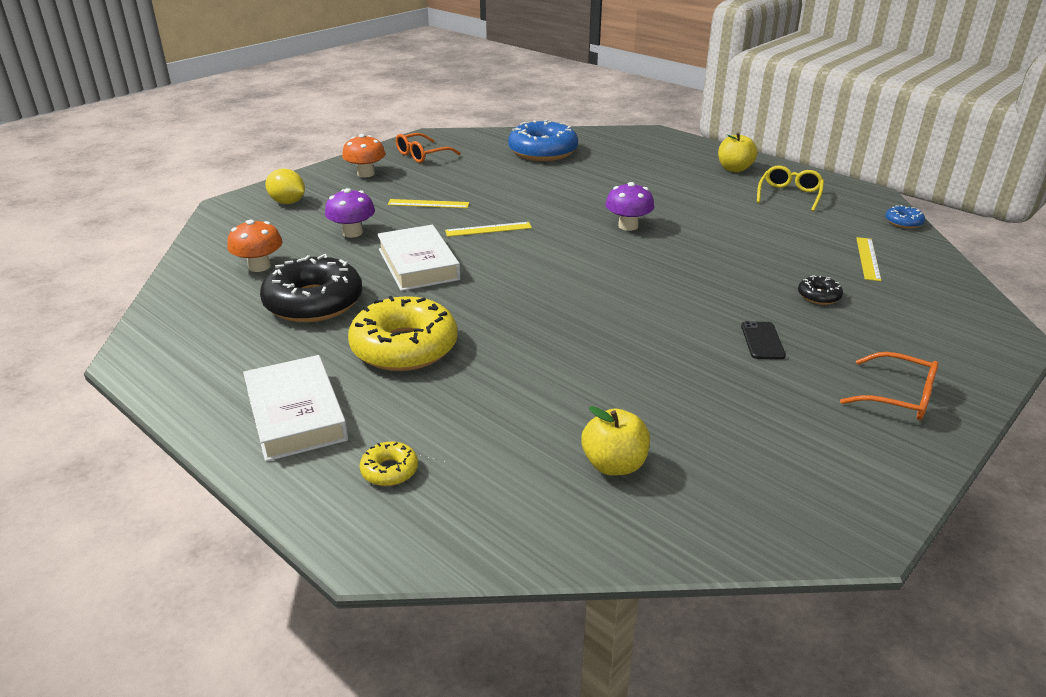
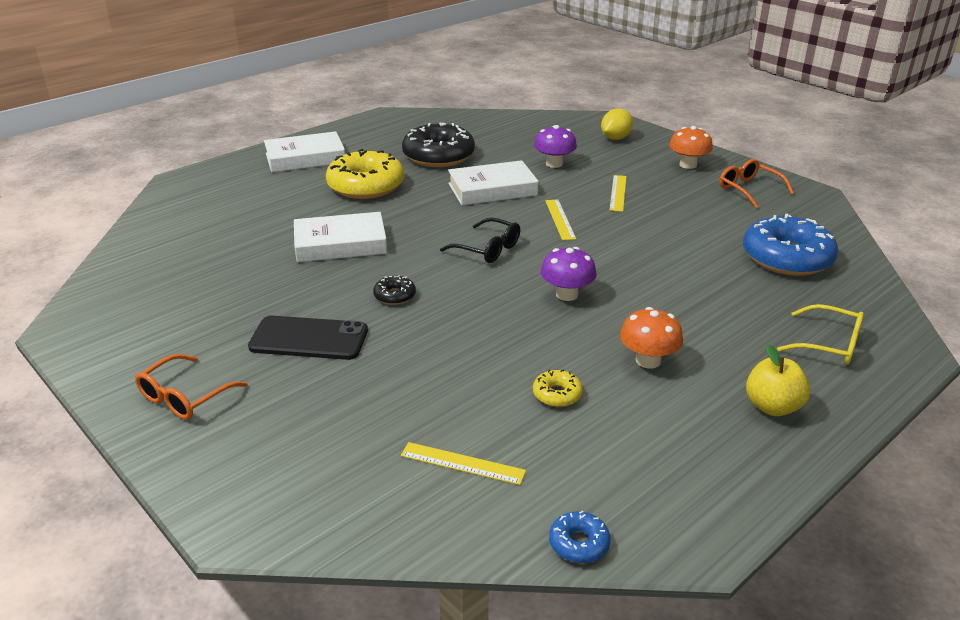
camera: 95 degrees right, 0 degrees up
orange mushroom [227,220,283,272] -> orange mushroom moved to [620,307,683,368]
yellow donut [360,441,418,486] -> yellow donut moved to [533,370,583,407]
yellow apple [581,406,650,476] -> none
black phone [741,321,786,359] -> black phone [248,316,368,360], size x1.79
yellow glasses [757,166,824,212] -> yellow glasses moved to [777,304,864,365]
black donut [798,275,843,305] -> black donut moved to [373,275,416,305]
none -> white book [294,212,387,262]
none -> black glasses [440,217,520,263]

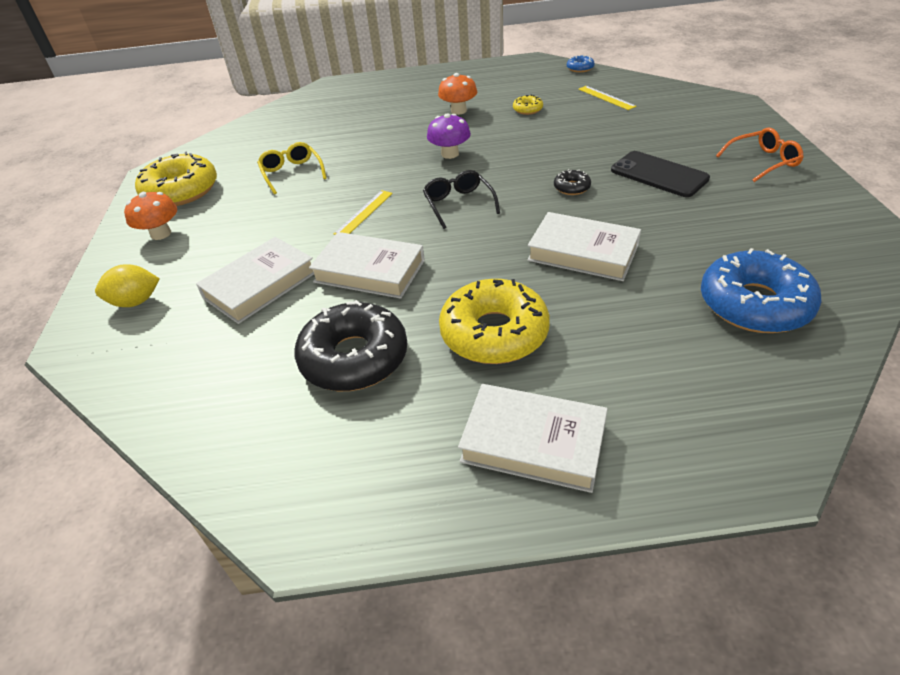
camera: 140 degrees left, 10 degrees up
purple mushroom [534,125,577,168] -> white book [196,237,314,324]
yellow ruler [609,175,627,212] -> none
orange glasses [719,159,794,208] -> yellow donut [135,151,217,206]
blue donut [743,214,838,276] -> blue donut moved to [701,248,822,333]
yellow apple [746,345,810,416] -> none
yellow glasses [777,304,864,365] -> yellow glasses moved to [257,142,327,194]

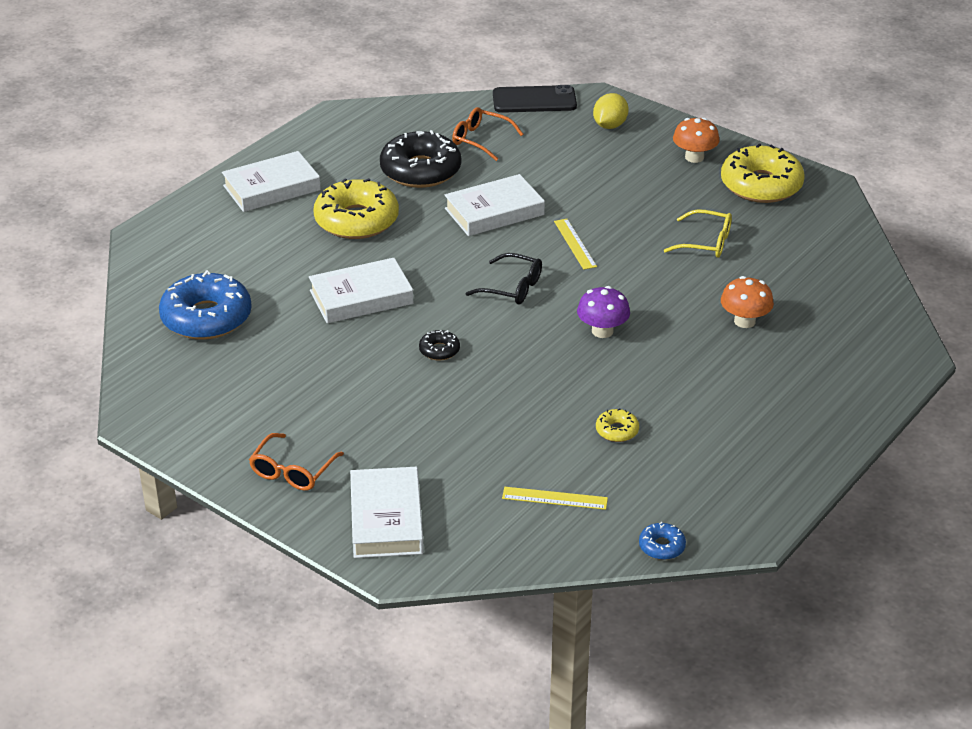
camera: 130 degrees right, 5 degrees down
white book [196,237,314,324] -> white book moved to [350,467,424,558]
orange mushroom [438,73,477,115] -> orange mushroom moved to [721,276,774,328]
black phone [611,151,710,197] -> black phone moved to [493,85,577,113]
none -> orange glasses [452,107,523,161]

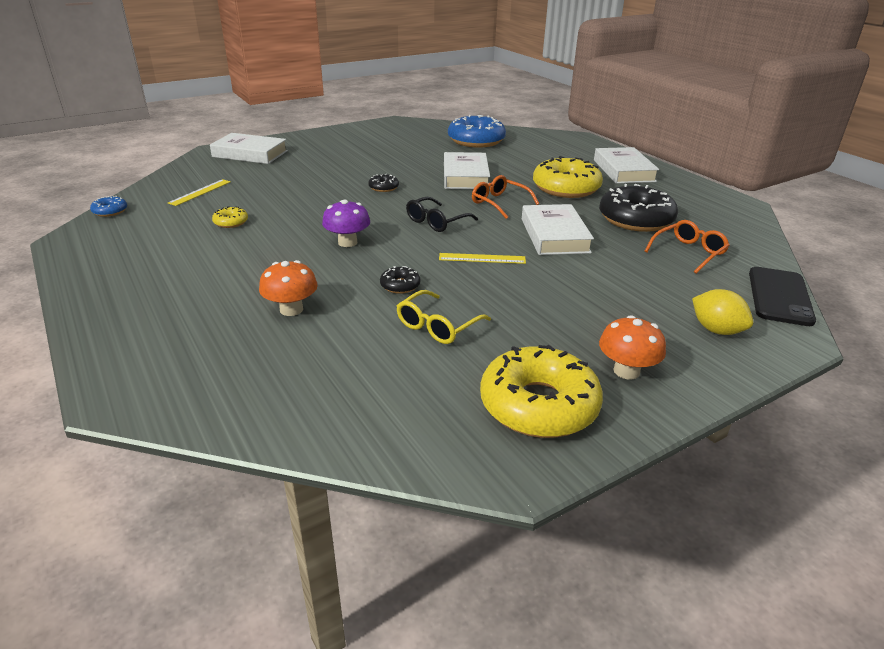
camera: 110 degrees right, 5 degrees down
orange glasses [249,433,344,491] -> orange glasses moved to [472,175,539,219]
none -> black donut [380,266,421,294]

